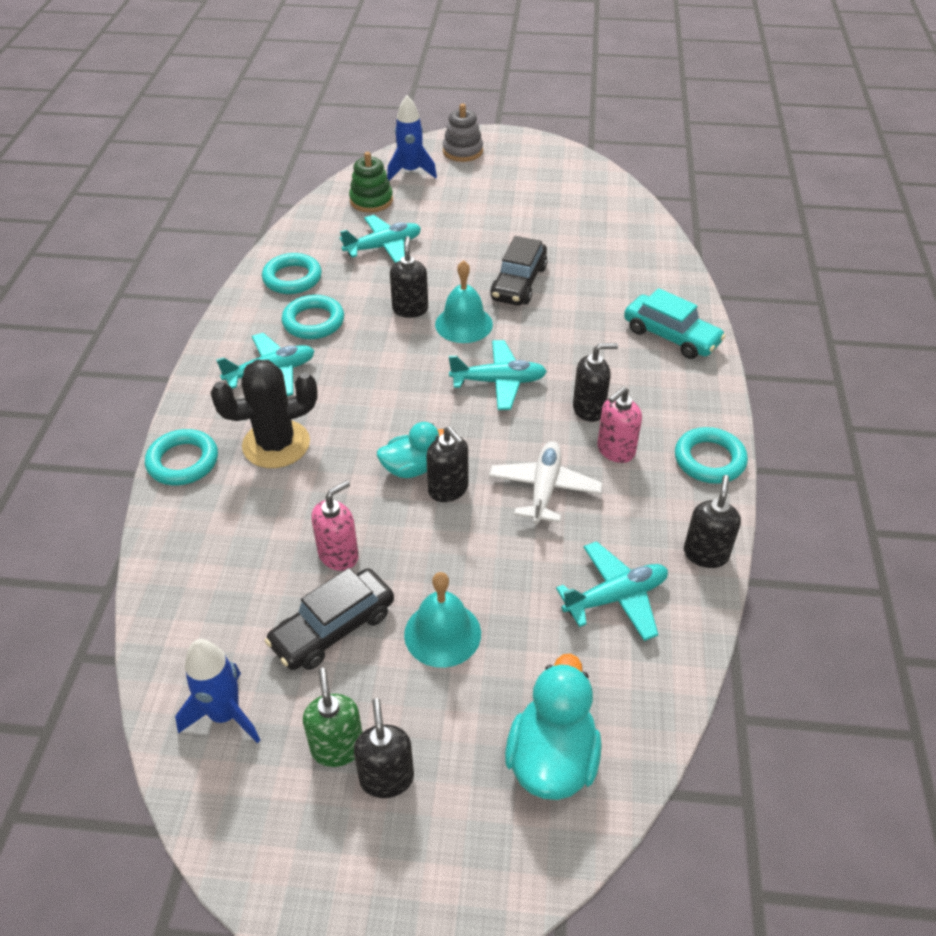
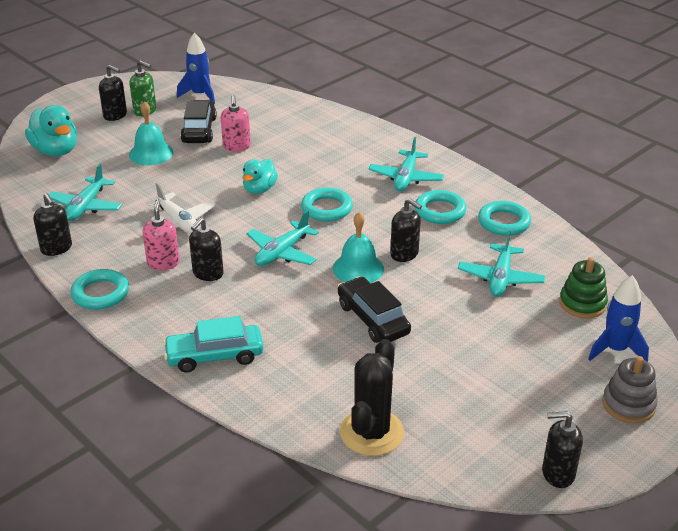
camera: 130 degrees right, 10 degrees down
turquoise ring [145,429,218,485] -> turquoise ring moved to [301,187,353,222]
black cactus [210,360,318,468] -> black cactus moved to [340,339,404,456]
black soap dispenser [426,426,468,502] -> black soap dispenser moved to [542,411,583,488]

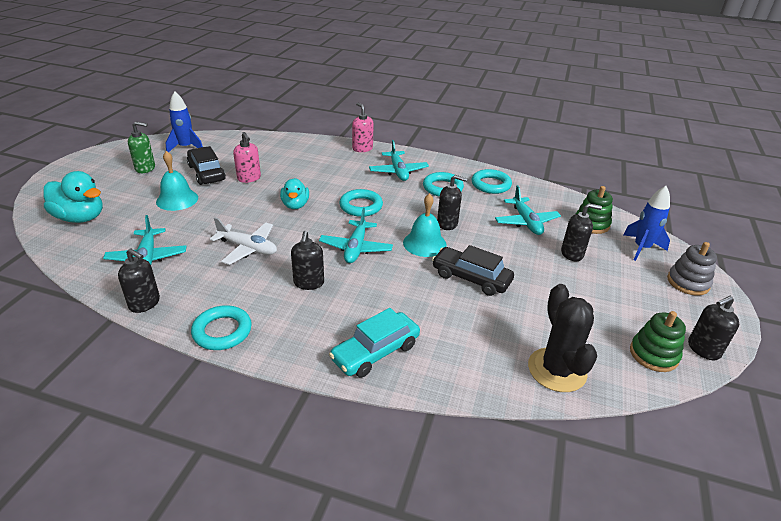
camera: 30 degrees left, 0 degrees up
black soap dispenser [99,65,127,121] -> black soap dispenser moved to [561,203,602,261]
pink soap dispenser [142,199,180,270] -> pink soap dispenser moved to [352,103,374,152]
none -> green stacking toy [630,311,686,372]

